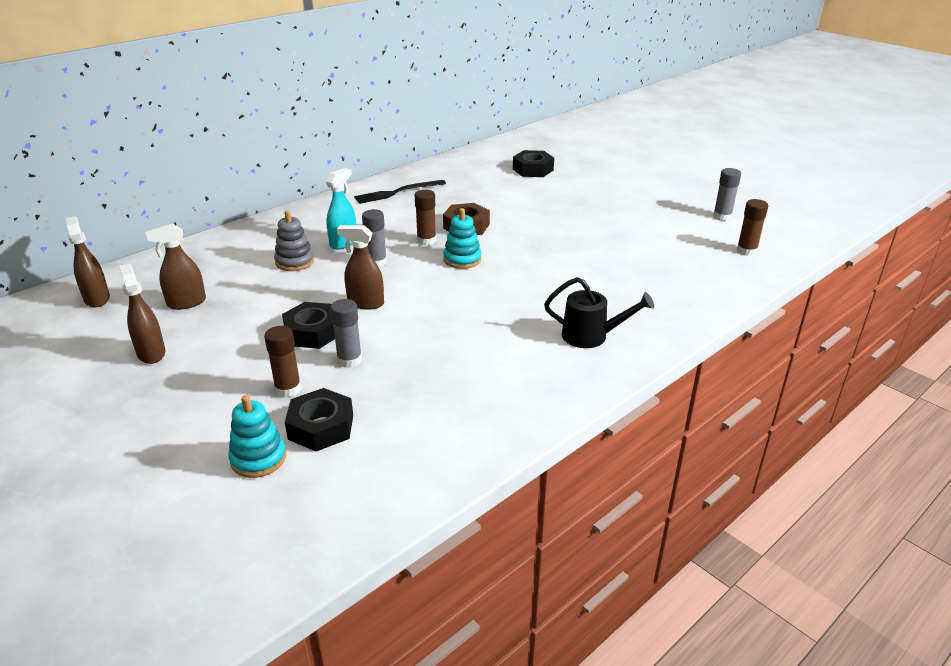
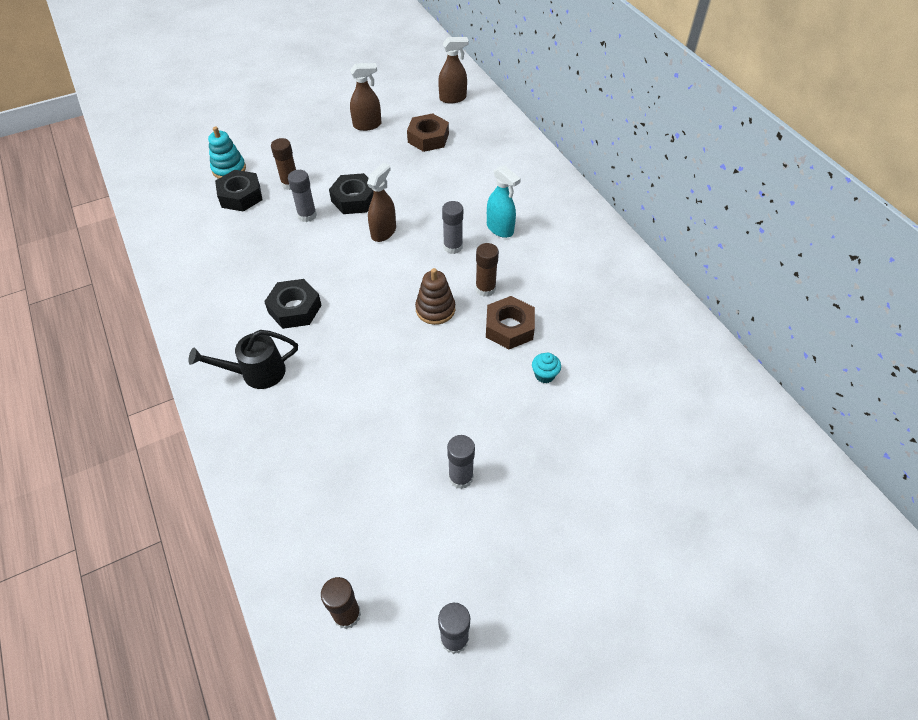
camera: 105 degrees right, 20 degrees up
brown spray bottle [145,224,206,310] -> brown nut [407,113,449,152]
grey stacking toy [274,210,314,271] -> none
black fork [354,180,446,204] -> none
turquoise stacking toy [443,208,482,269] -> brown stacking toy [415,268,455,325]
black nut [513,150,554,177] -> black nut moved to [264,279,322,329]
black watering can [544,277,654,348] -> black watering can turned 45 degrees clockwise [189,330,298,389]
none -> grey glue stick [447,435,475,489]
none -> turquoise cupcake [532,353,561,383]

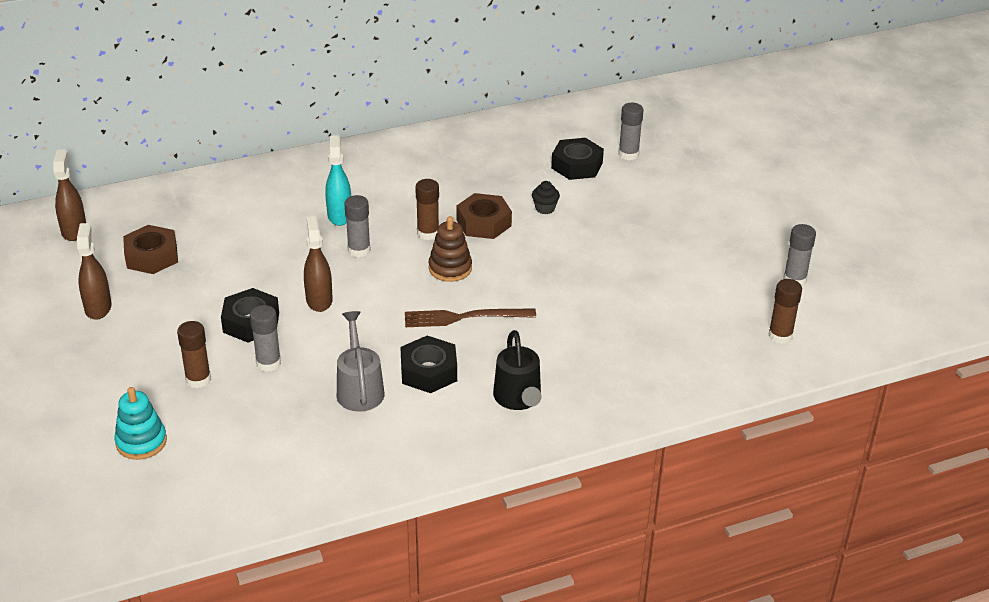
camera: 85 degrees left, 15 degrees down
black nut [215,170,263,212] -> black nut moved to [551,138,604,180]
brown spray bottle [367,163,396,242] -> brown spray bottle turned 45 degrees clockwise [304,216,333,312]
grey glue stick [447,435,475,489] -> grey glue stick moved to [618,103,644,160]
turquoise spray bottle [487,165,521,238] -> turquoise spray bottle turned 60 degrees counterclockwise [325,135,351,226]
turquoise cupcake [532,353,561,383] -> black cupcake [532,181,560,214]
none -> grey watering can [337,311,384,412]
none -> brown fork [405,308,536,327]

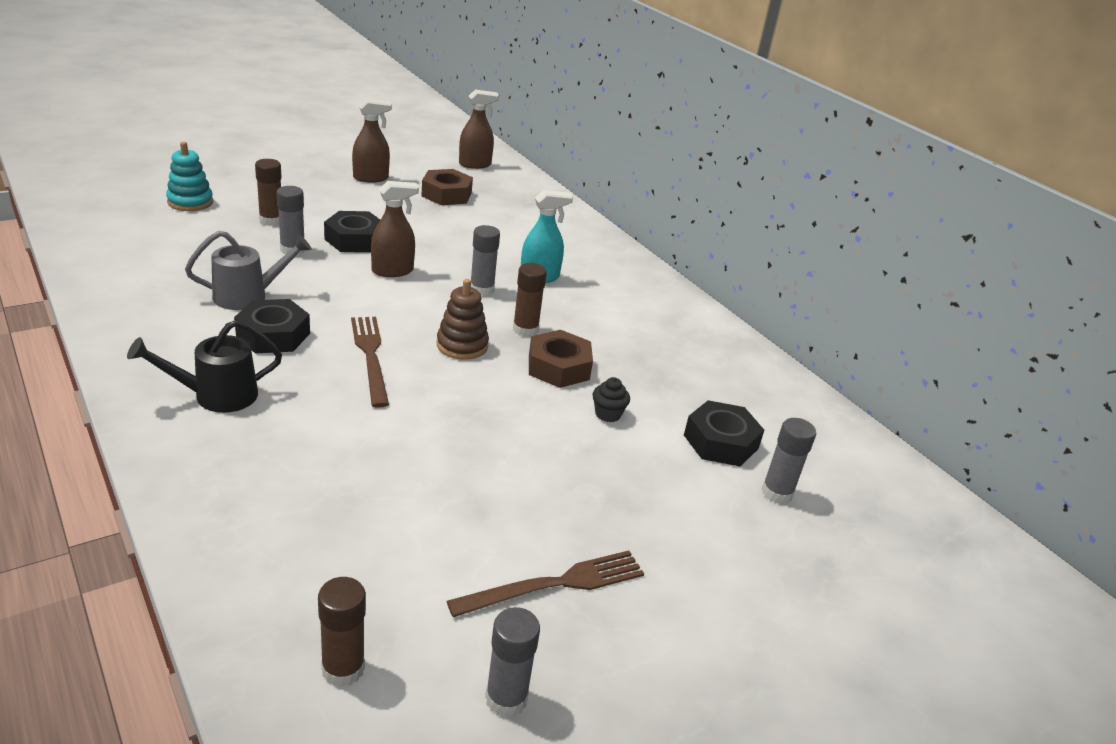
camera: 75 degrees right, 5 degrees down
none -> brown fork [447,550,644,617]

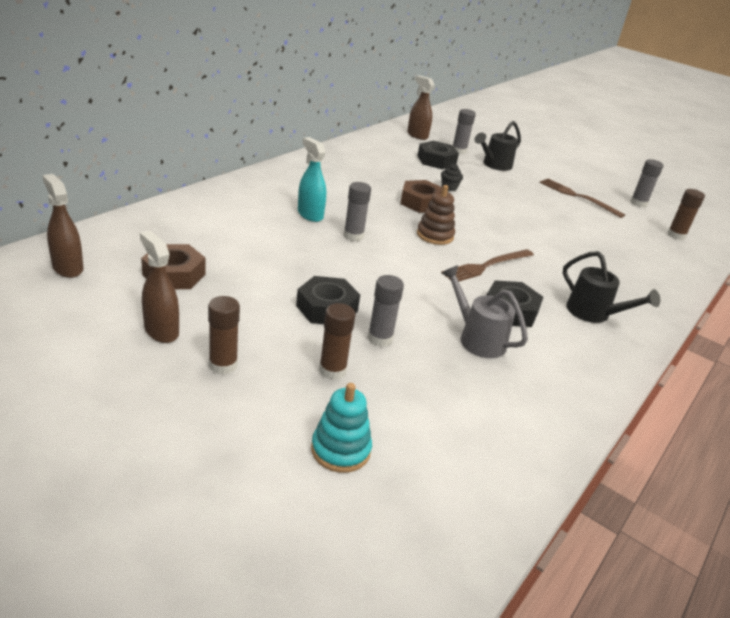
camera: 110 degrees left, 0 degrees up
brown spray bottle [371,181,419,277] -> brown spray bottle moved to [407,75,435,140]
brown glue stick [513,263,547,337] -> brown glue stick moved to [208,296,240,375]
none -> black watering can [475,121,521,171]

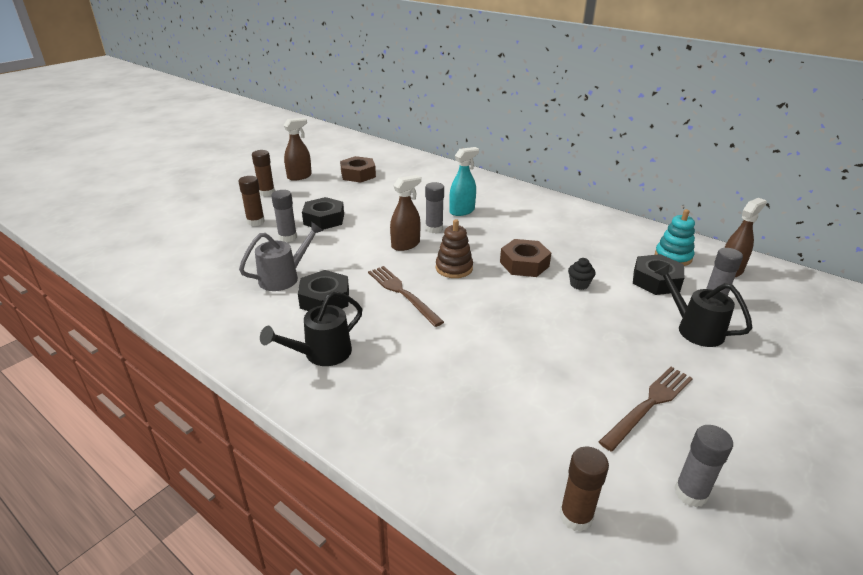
camera: 95 degrees right, 0 degrees up
brown spray bottle [42,174,84,278] -> brown spray bottle moved to [390,175,421,251]
turquoise stacking toy [311,383,372,473] -> turquoise stacking toy moved to [655,209,695,266]

